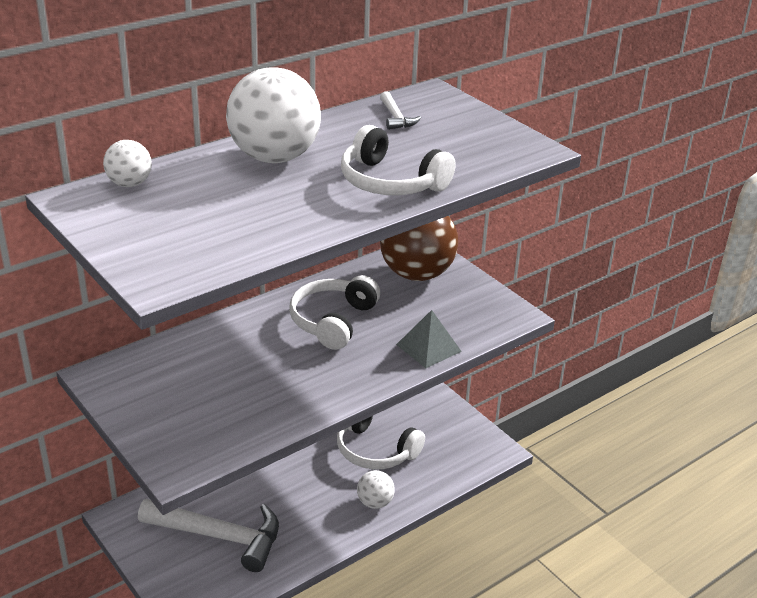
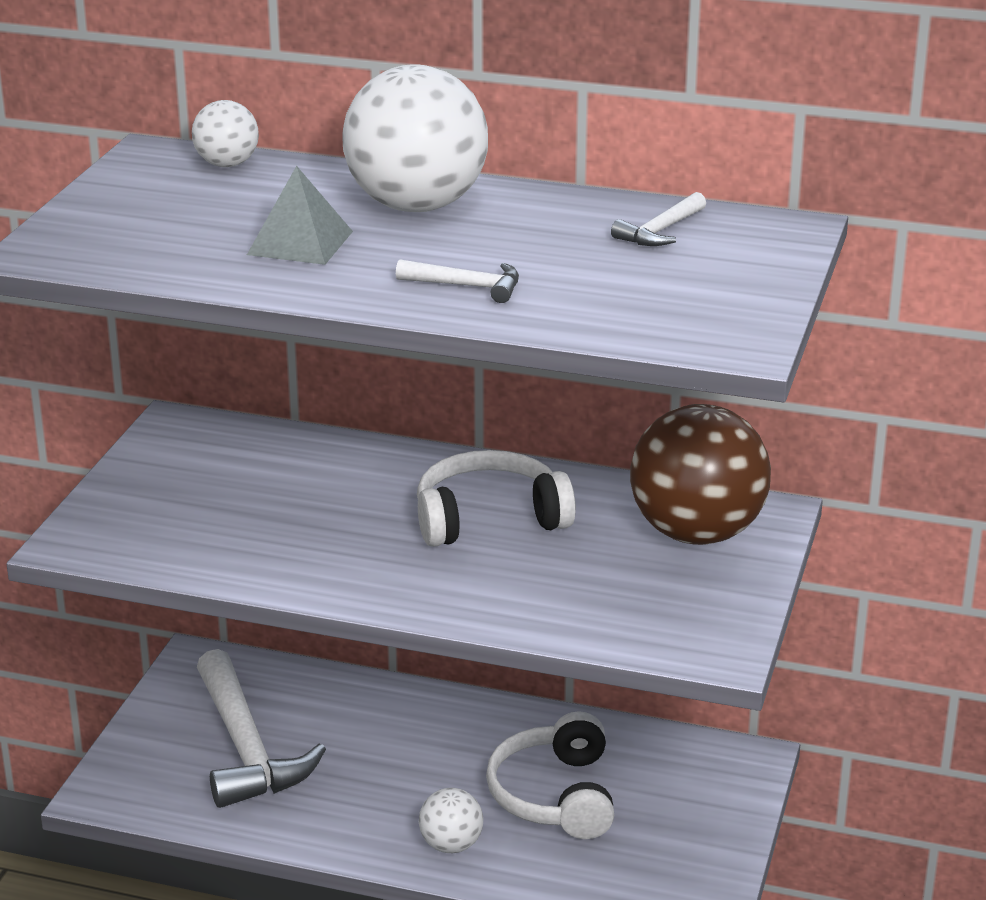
camera: 55 degrees right, 5 degrees down
white headphones [341,125,456,195] -> white hammer [396,259,519,303]
grey pyramid [396,310,462,368] -> grey pyramid moved to [247,166,353,265]

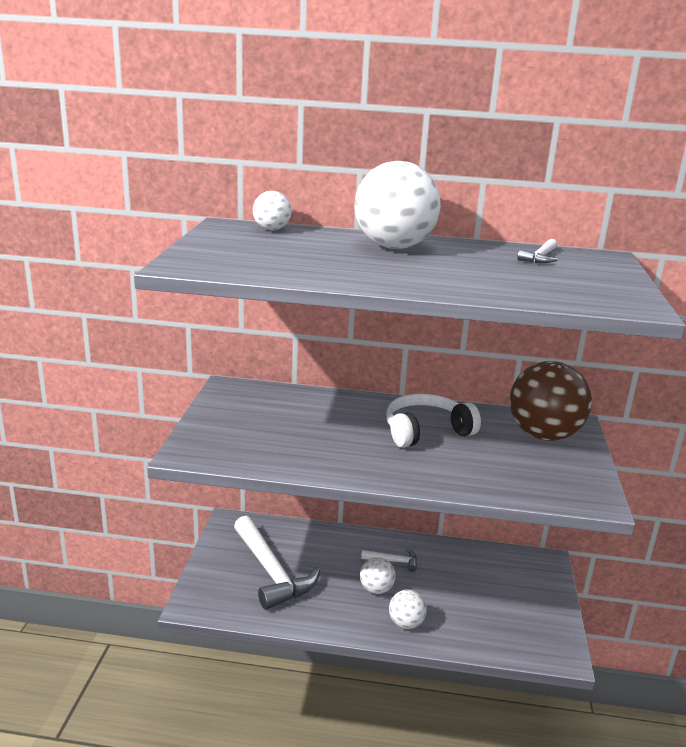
camera: 10 degrees left, 5 degrees down
grey pyramid [247,166,353,265] -> none
white hammer [396,259,519,303] -> white hammer moved to [361,548,417,572]
white headphones [486,711,614,839] -> none
none -> white ball [360,557,396,594]

